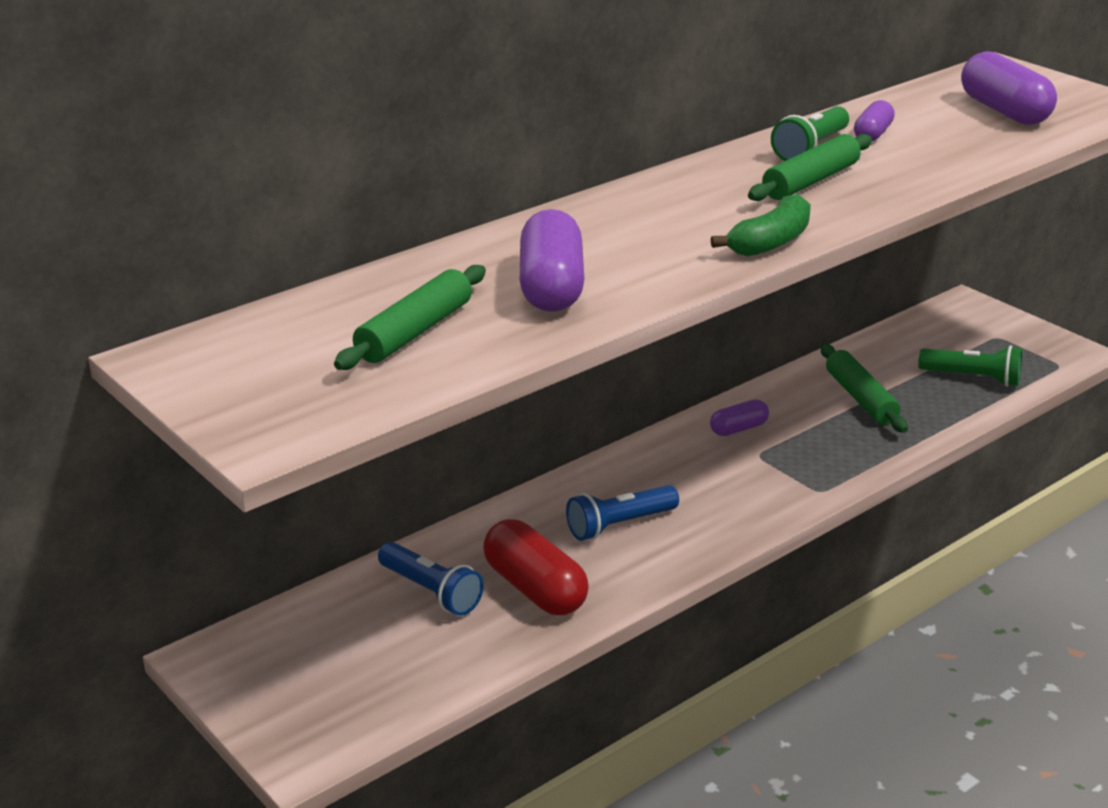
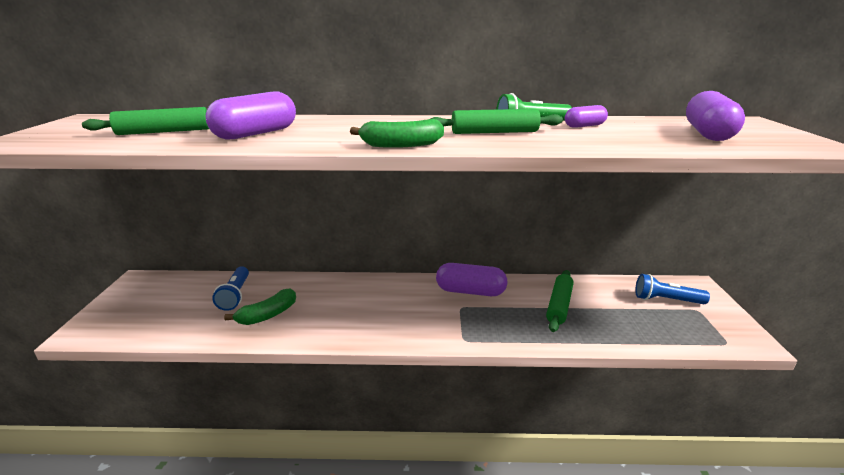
camera: 40 degrees right, 5 degrees down
red capsule [483,519,589,615] -> green banana [224,288,296,325]
blue flashlight [566,485,679,541] -> blue flashlight moved to [635,274,710,304]
purple capsule [710,399,769,436] -> purple capsule [436,263,508,296], size x1.81
green flashlight [918,345,1022,387] -> none

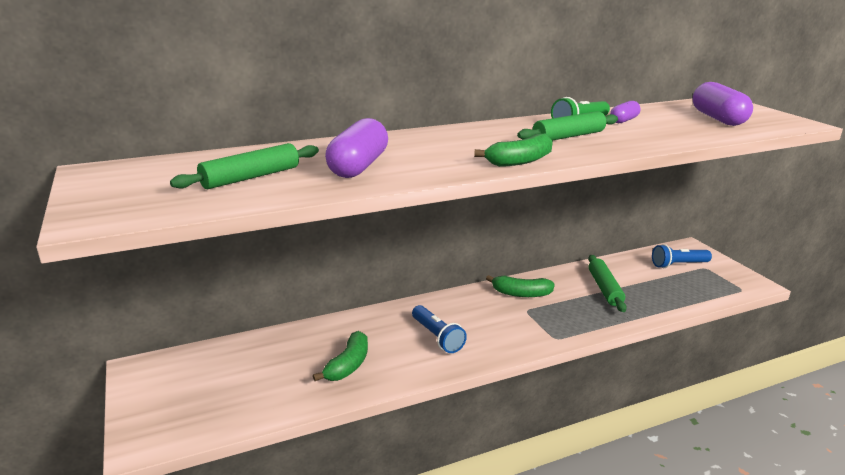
camera: 25 degrees left, 0 degrees up
blue flashlight [212,266,249,311] -> blue flashlight moved to [412,305,467,353]
purple capsule [436,263,508,296] -> green banana [486,275,555,297]

